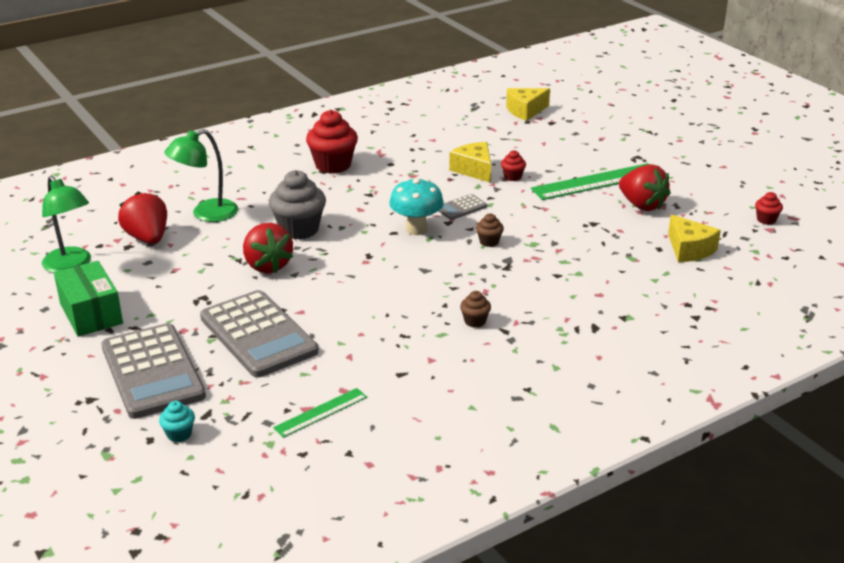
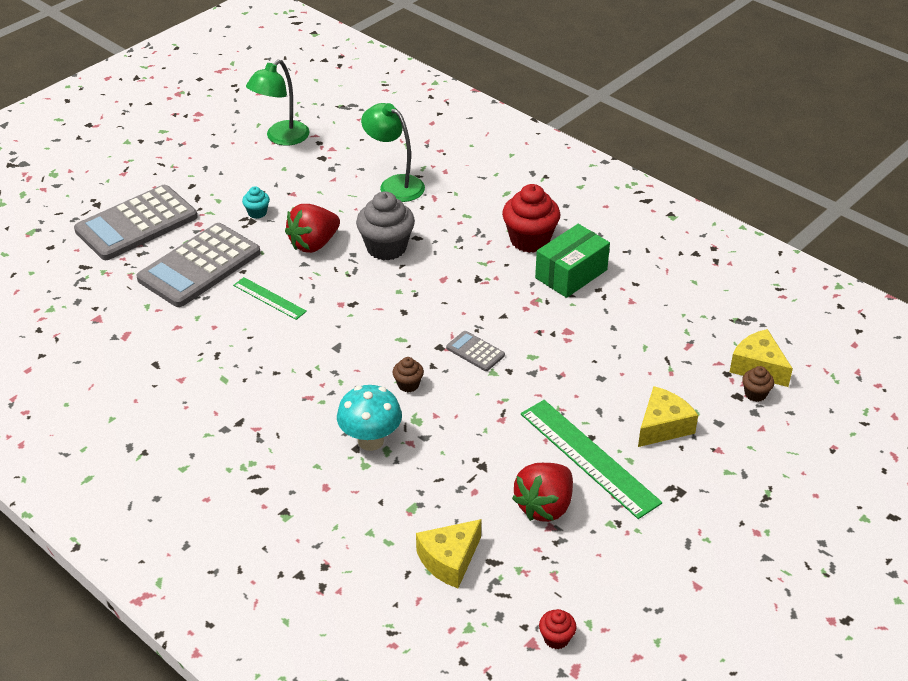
camera: 75 degrees right, 10 degrees up
green box [54,261,123,337] -> green box moved to [535,224,610,298]
red strawberry [118,191,167,244] -> none
turquoise cupcake [159,401,195,442] -> turquoise cupcake moved to [242,186,270,219]
green ruler [273,388,367,438] -> green ruler moved to [233,277,307,320]
turquoise mushroom [389,178,444,235] -> turquoise mushroom moved to [337,385,402,451]
yellow cheese [449,142,491,183] -> yellow cheese moved to [638,386,698,447]
brown cupcake [460,291,491,328] -> brown cupcake moved to [742,366,774,402]
red cupcake [501,150,526,181] -> none

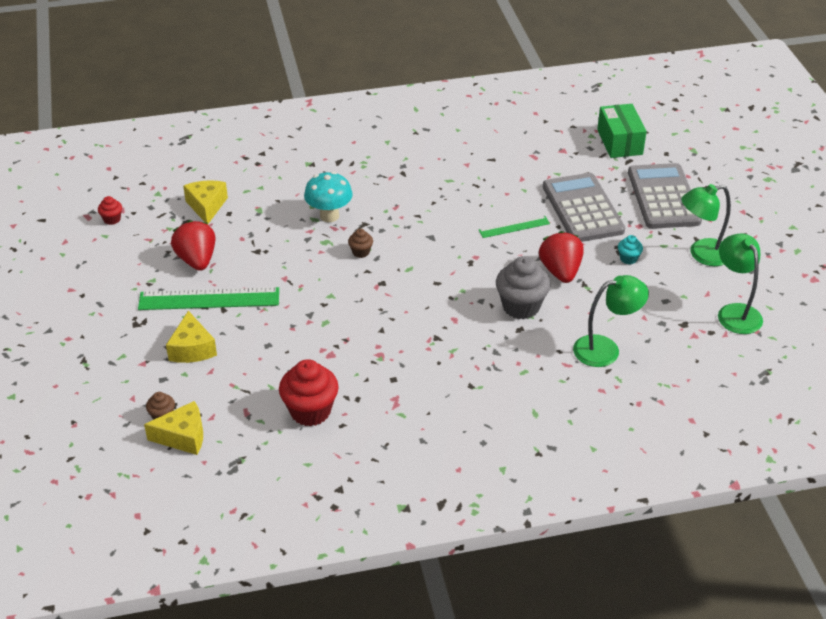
camera: 125 degrees right, 0 degrees up
grey calculator [446,331,505,371] -> none
red cupcake [502,184,560,253] -> red cupcake moved to [279,359,339,426]
green box [535,224,610,298] -> green box moved to [597,104,647,158]
none -> green lamp [681,184,731,266]

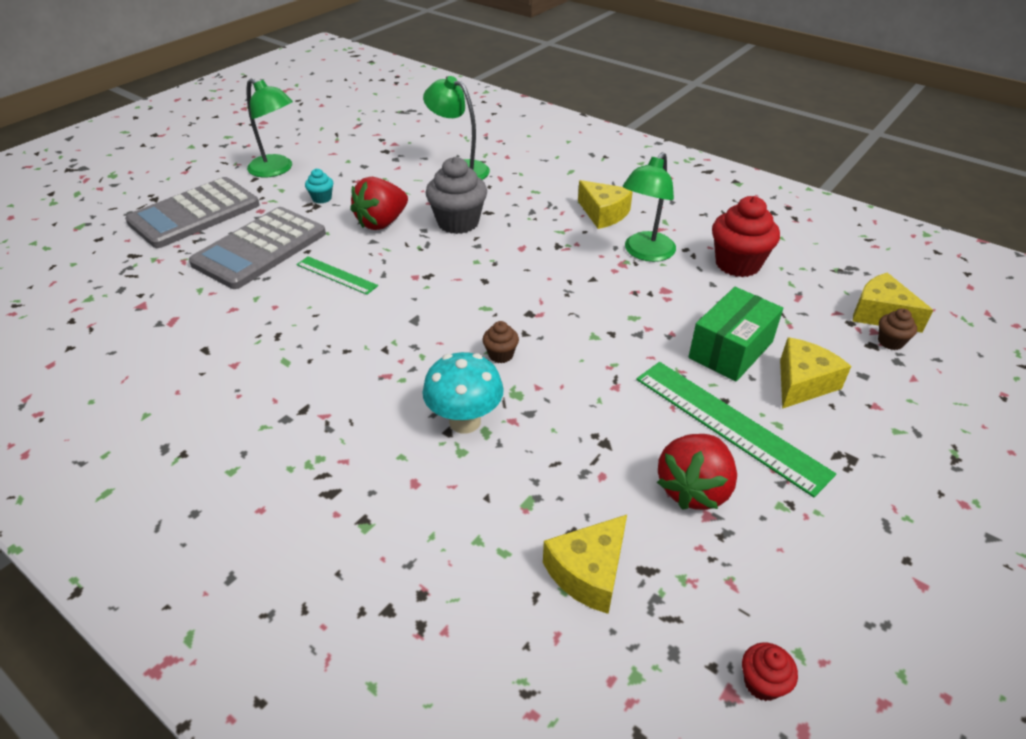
camera: 130 degrees left, 0 degrees up
green box [597,104,647,158] -> green box moved to [689,287,783,381]
green lamp [718,234,763,334] -> green lamp moved to [623,152,676,262]
none -> yellow cheese [578,180,633,229]

